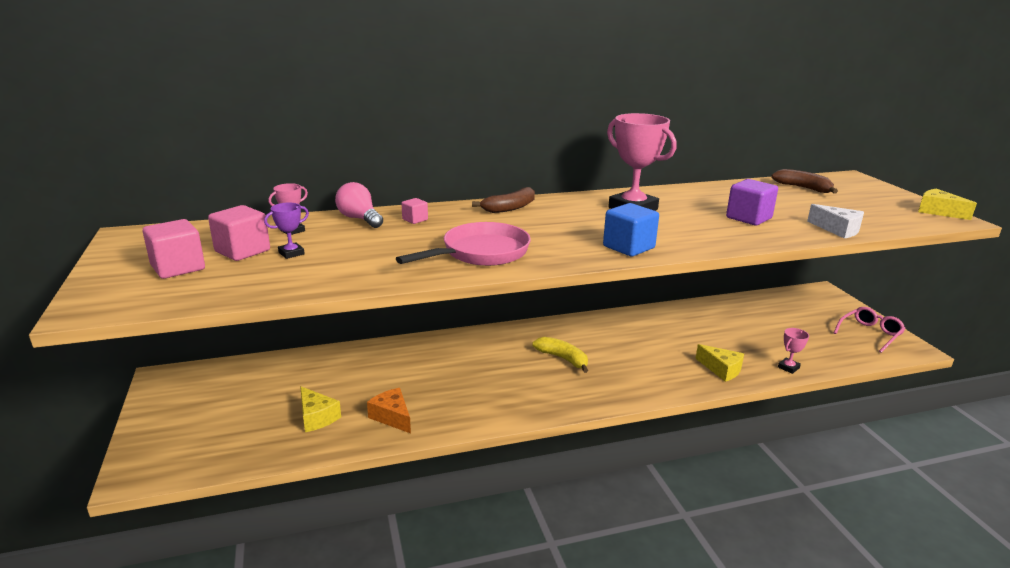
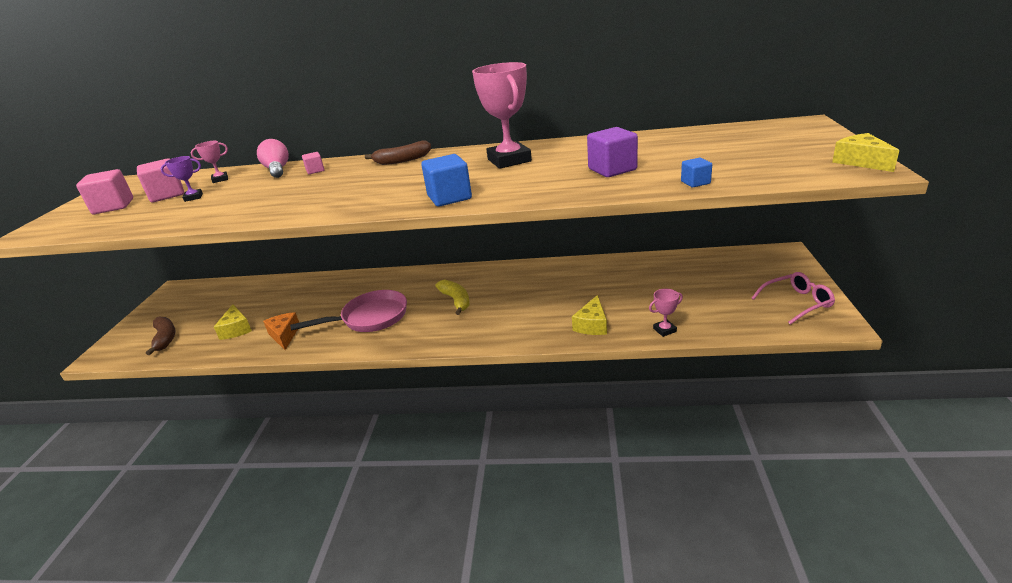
camera: 25 degrees right, 5 degrees up
pink pan [396,222,531,266] -> pink pan moved to [290,290,407,332]
yellow cheese [696,344,744,382] -> yellow cheese turned 45 degrees clockwise [572,295,607,335]
brown banana [771,169,838,193] -> brown banana moved to [146,317,175,355]
white cheese [807,204,864,239] -> blue cube [681,158,712,187]

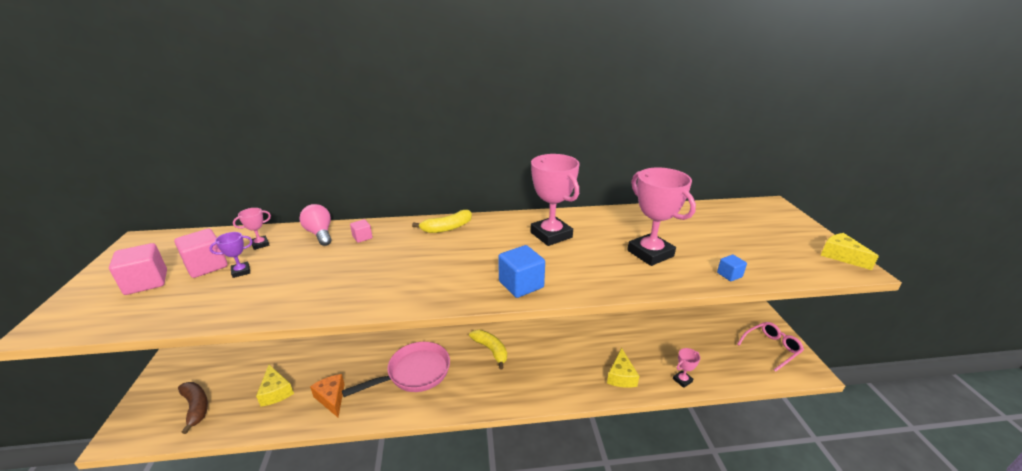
camera: 15 degrees left, 0 degrees up
brown banana [365,141,431,165] -> yellow banana [412,210,472,233]
purple cube [587,127,638,177] -> pink trophy [627,168,696,266]

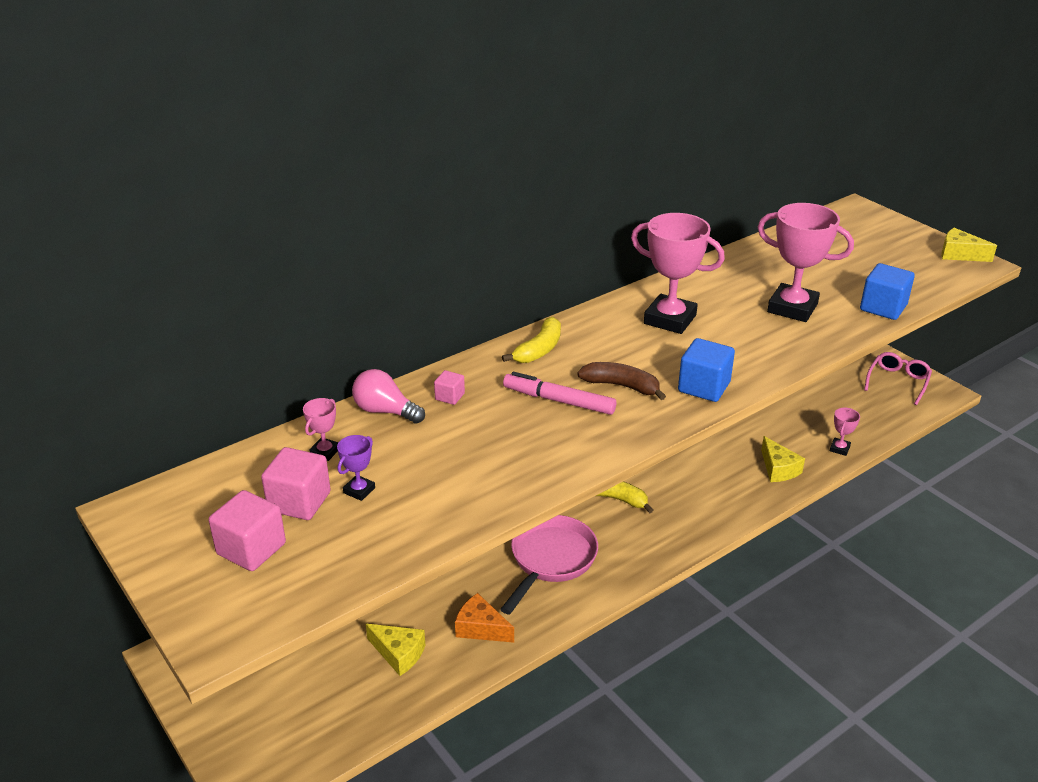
camera: 30 degrees left, 5 degrees up
brown banana [178,382,208,434] -> brown banana moved to [577,362,666,400]
blue cube [717,255,747,281] -> blue cube [860,263,915,320], size x1.86
none -> pink marker [503,372,616,415]

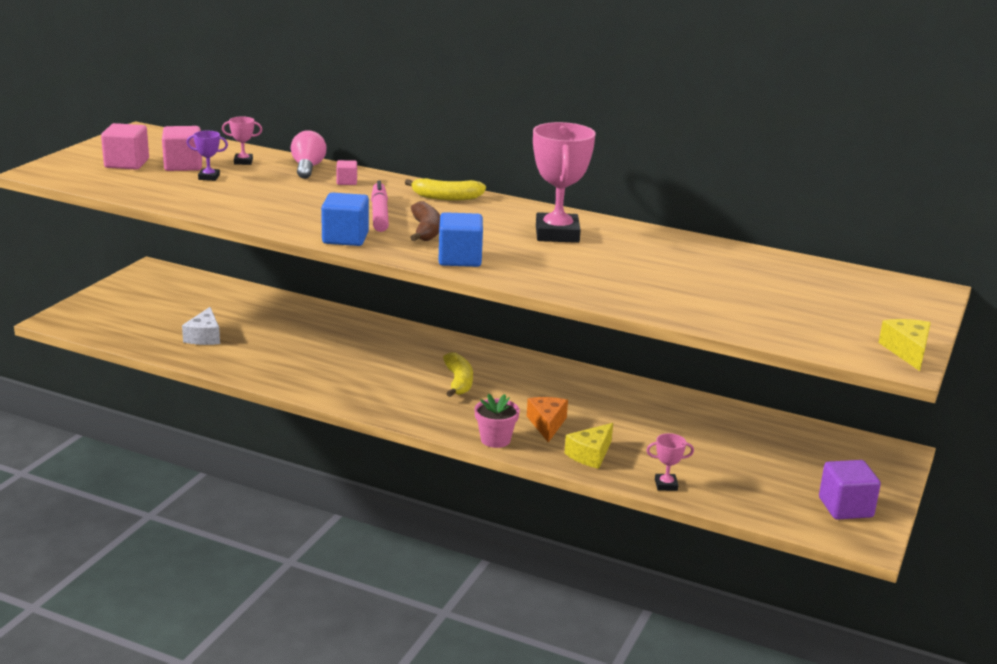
camera: 60 degrees right, 10 degrees down
yellow cheese [366,624,425,676] -> white cheese [182,307,220,345]
orange cheese [455,593,514,643] -> orange cheese moved to [527,397,568,443]
pink pan [500,515,598,615] -> none
pink trophy [758,203,854,322] -> none
blue cube [860,263,915,320] -> blue cube moved to [321,193,369,246]
pink glasses [864,352,932,405] -> purple cube [819,460,881,520]
none -> pink flower pot [475,393,520,448]

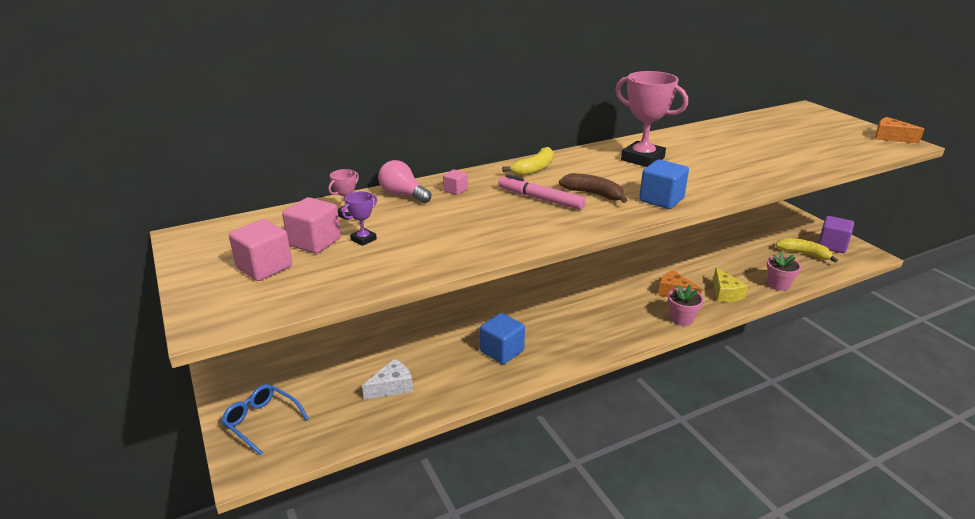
camera: 50 degrees left, 5 degrees up
white cheese [182,307,220,345] -> white cheese turned 75 degrees counterclockwise [362,359,413,400]
blue cube [321,193,369,246] -> blue cube moved to [480,313,525,364]
yellow banana [443,352,473,397] -> yellow banana moved to [776,238,838,263]
pink trophy [646,433,694,491] -> pink flower pot [767,252,802,291]
yellow cheese [878,319,931,371] -> orange cheese [875,117,924,143]
none -> blue glasses [221,384,309,456]

